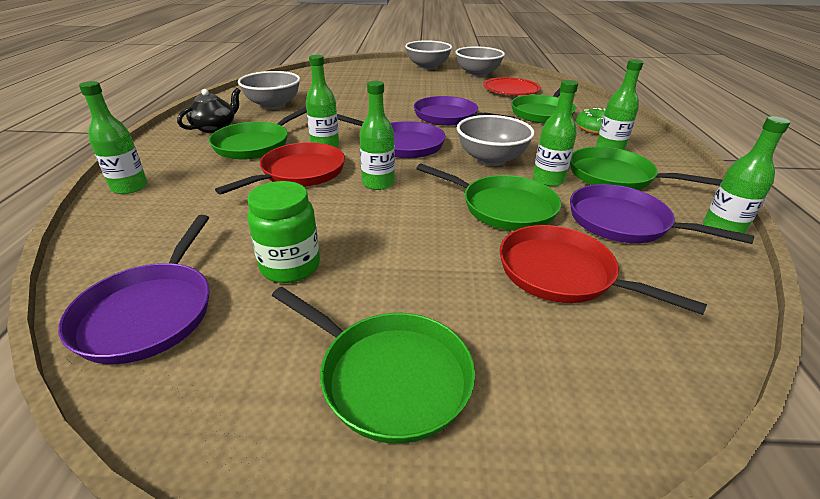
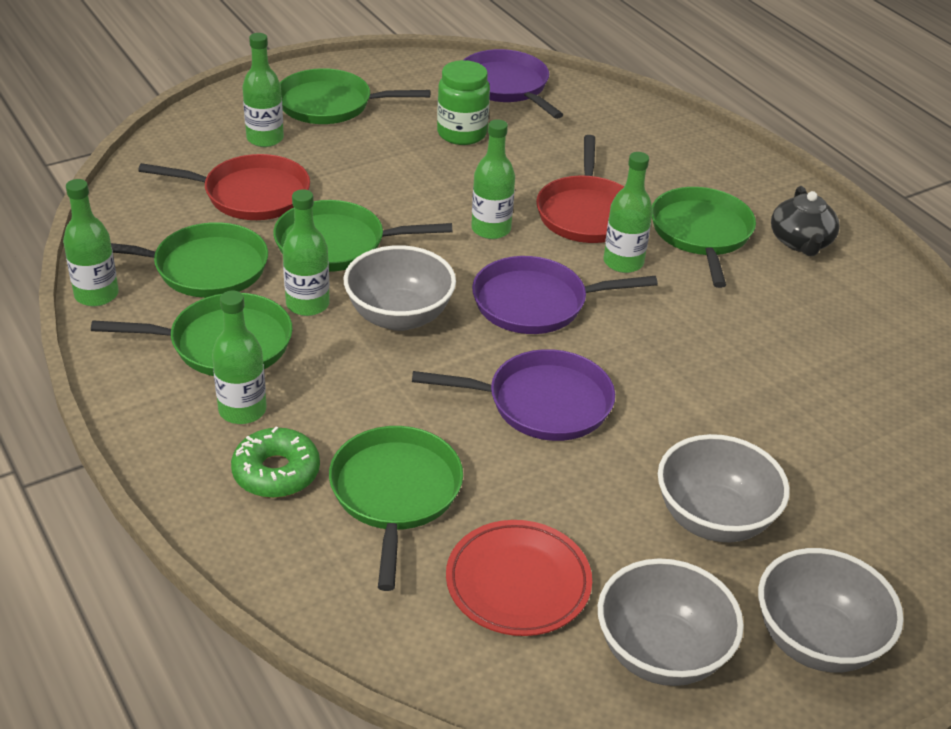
camera: 145 degrees right, 5 degrees up
green bottle [79,81,147,194] -> green bottle moved to [242,33,284,147]
grey bowl [238,71,300,110] -> grey bowl moved to [658,434,790,542]
purple pan [570,184,754,244] -> green pan [111,222,268,298]

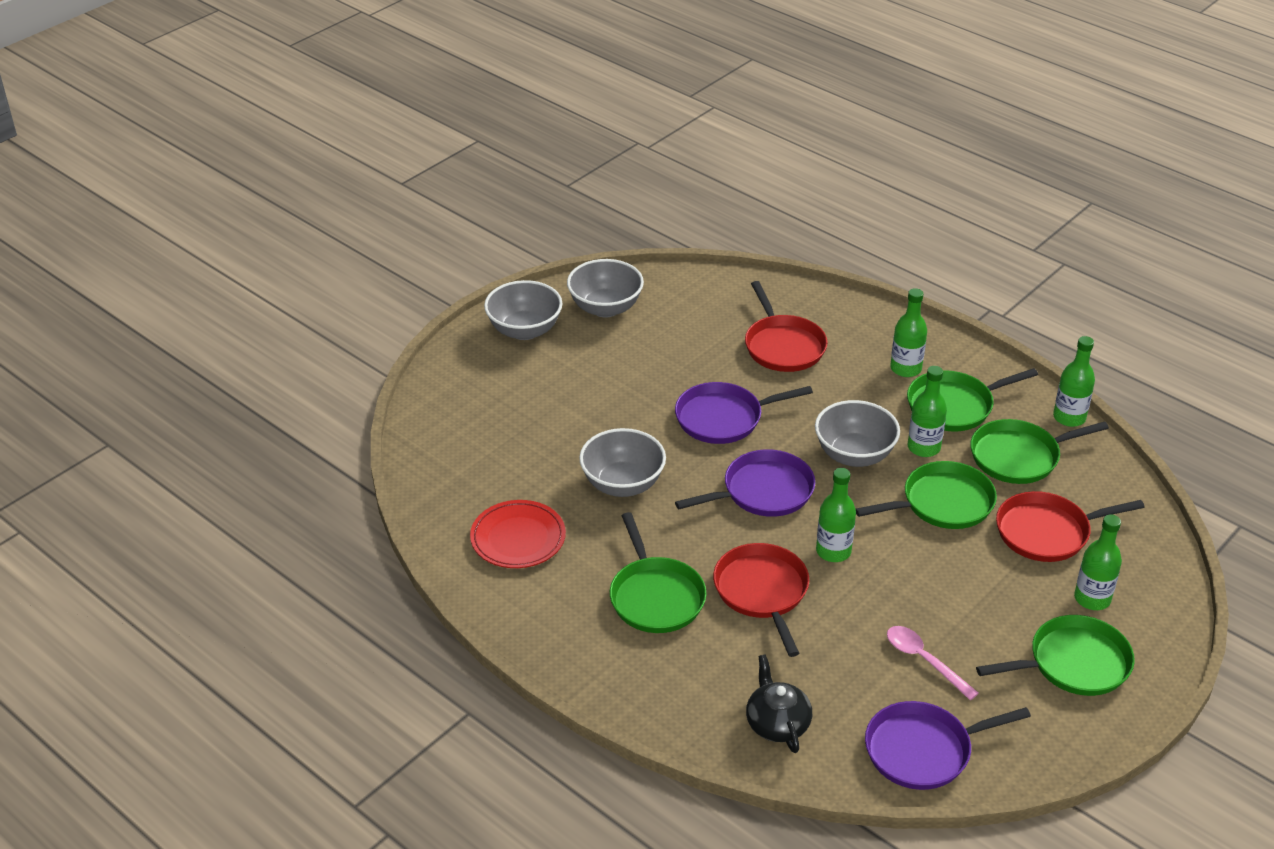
camera: 165 degrees right, 0 degrees up
green donut [231,427,320,498] -> none
green pan [329,426,463,591] -> red pan [745,281,828,372]
green jar [437,60,490,145] -> pink spoon [887,626,979,700]
red plate [446,520,592,636] -> red plate moved to [470,500,566,568]
purple pan [464,49,563,119] -> purple pan turned 120 degrees clockwise [865,701,1031,790]
green bottle [603,152,653,273] -> none
grey bowl [658,434,790,542] -> grey bowl moved to [579,428,666,497]
black teapot [771,186,840,256] -> black teapot moved to [746,654,812,753]

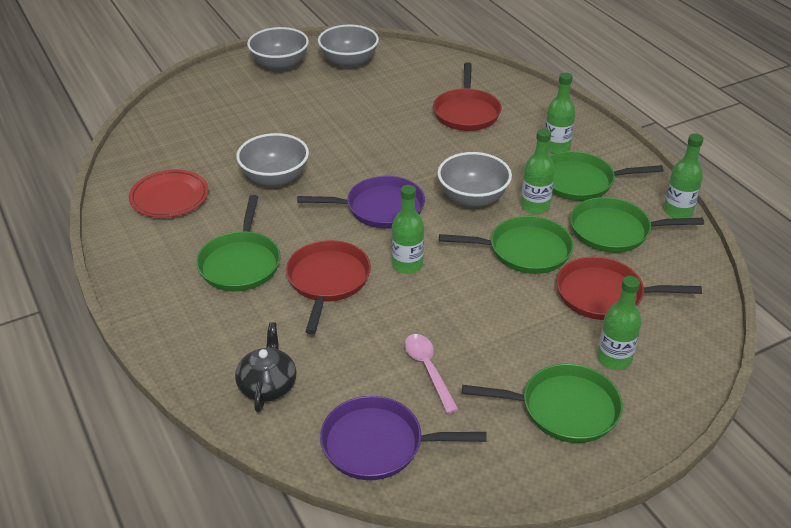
camera: 20 degrees right, 0 degrees up
purple pan [675,382,813,444] -> none

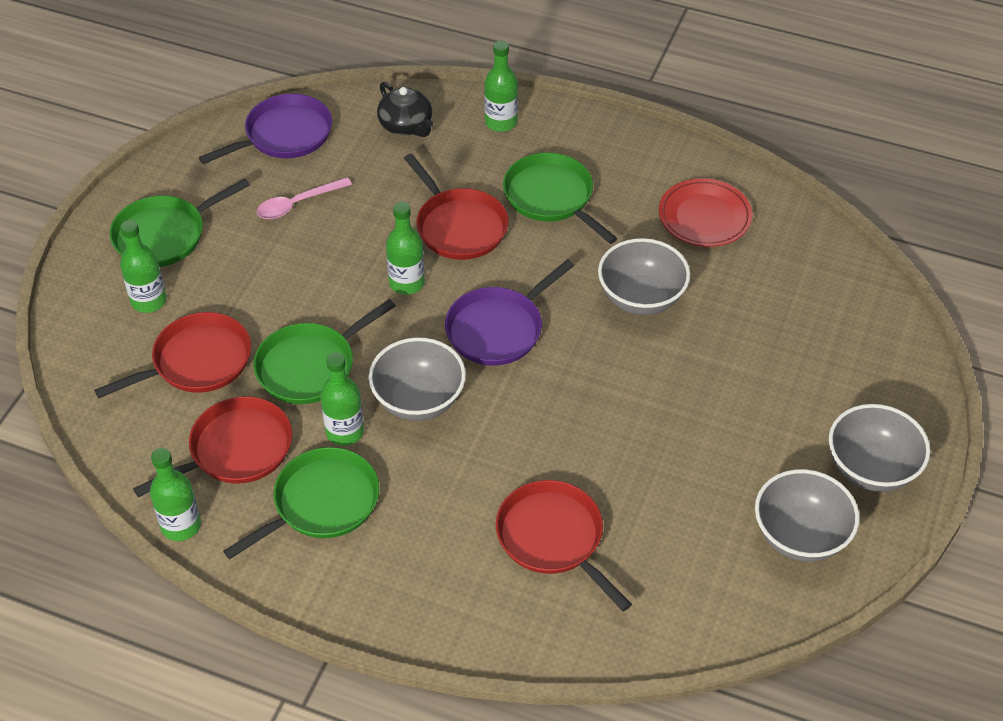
camera: 140 degrees right, 10 degrees up
pink spoon [405,334,459,414] -> pink spoon turned 120 degrees clockwise [257,177,352,219]
green bottle [545,73,576,154] -> green bottle moved to [484,41,518,132]
green pan [570,197,704,253] -> red pan [133,396,292,497]

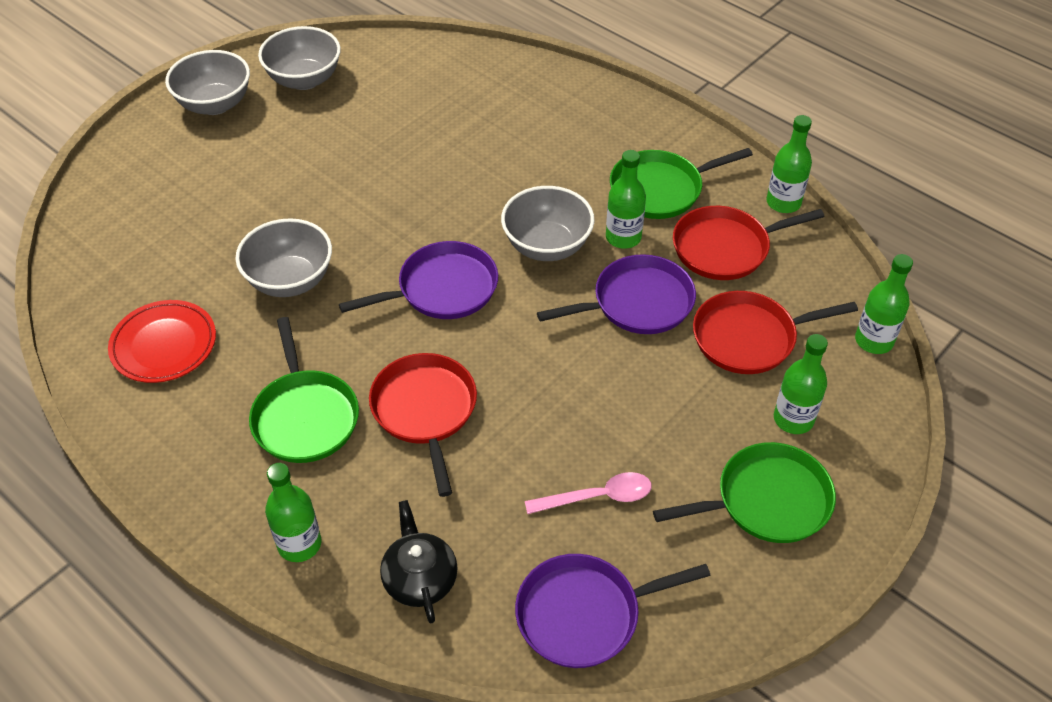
camera: 160 degrees left, 0 degrees up
green pan [254,299,396,404] -> purple pan [537,254,696,334]
green bottle [386,202,425,295] -> green bottle moved to [855,254,913,354]
red pan [496,480,632,611] -> none

